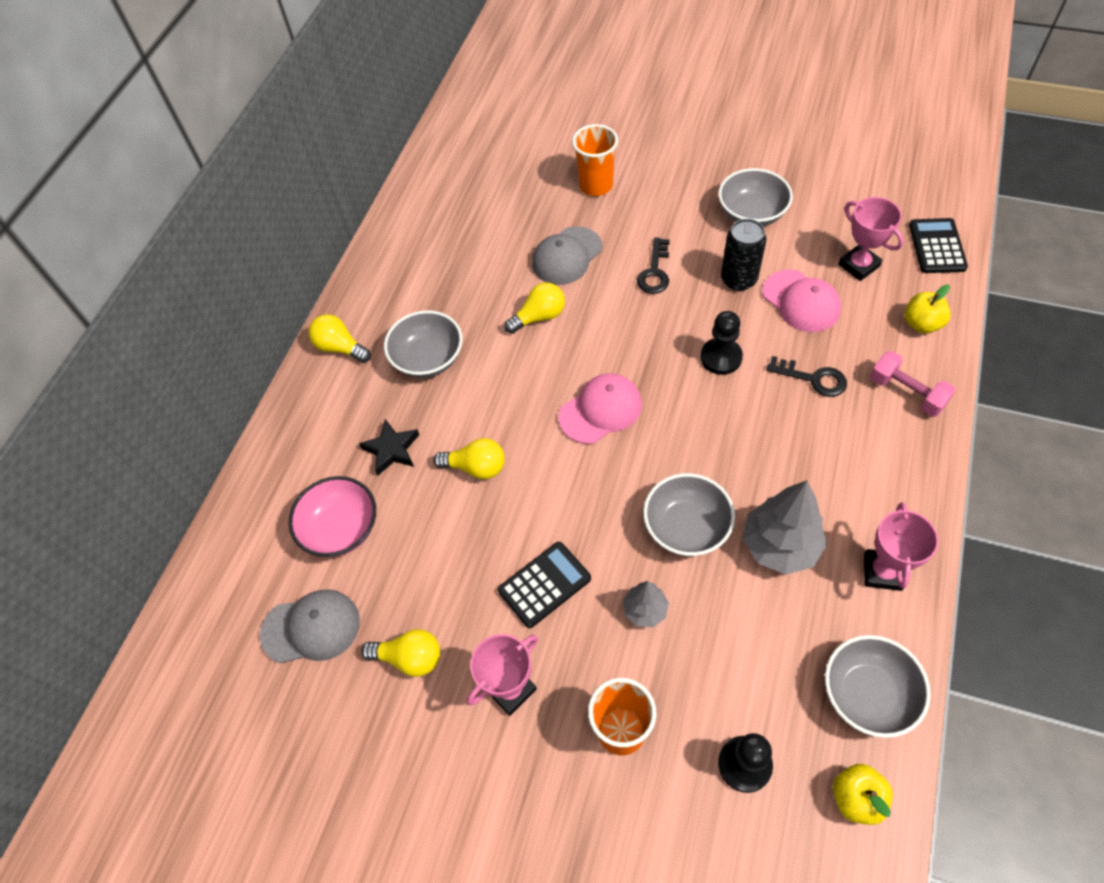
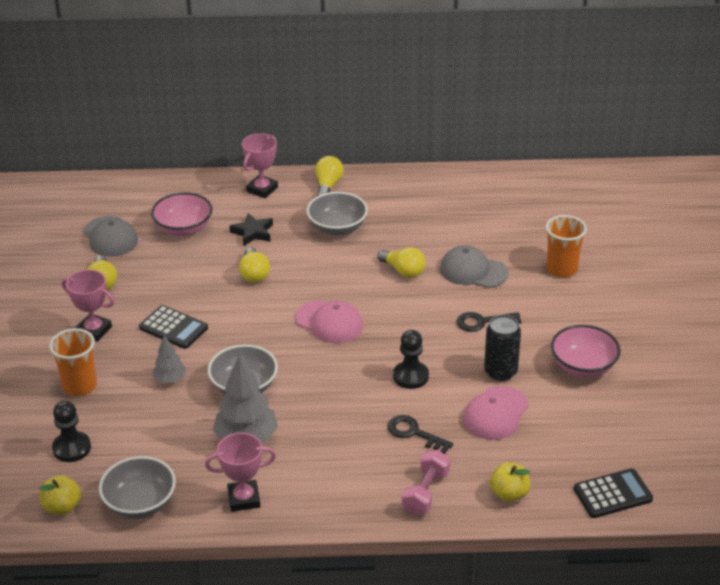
camera: 65 degrees right, 20 degrees down
grey bowl [718,168,793,226] -> pink bowl [551,325,621,377]
black key [766,356,847,397] -> black key turned 120 degrees clockwise [388,415,453,454]
pink trophy [838,197,904,281] -> pink trophy moved to [242,133,278,198]

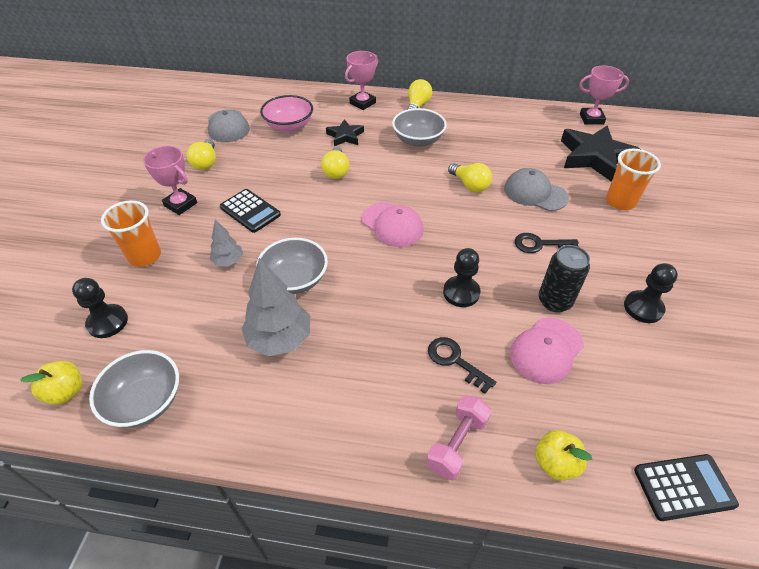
camera: 10 degrees right, 10 degrees up
pink trophy [205,433,276,512] -> pink trophy moved to [579,66,629,125]
pink bowl [551,325,621,377] -> black pawn [624,263,678,323]
none -> black star [561,125,640,182]

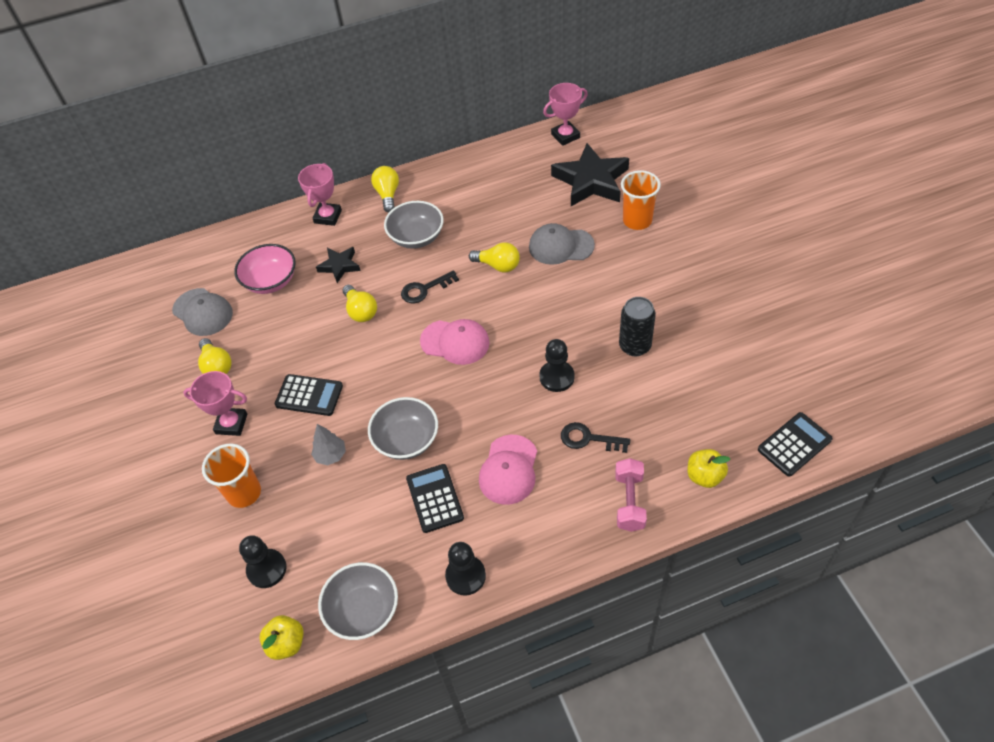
camera: 25 degrees left, 5 degrees up
grey tree [241,258,310,356] -> black calculator [406,464,464,533]
pink cap [510,318,584,384] -> pink cap moved to [479,435,537,505]
black key [515,233,579,253] -> black key moved to [401,270,459,303]
black pawn [624,263,678,323] -> black pawn moved to [445,542,486,595]

